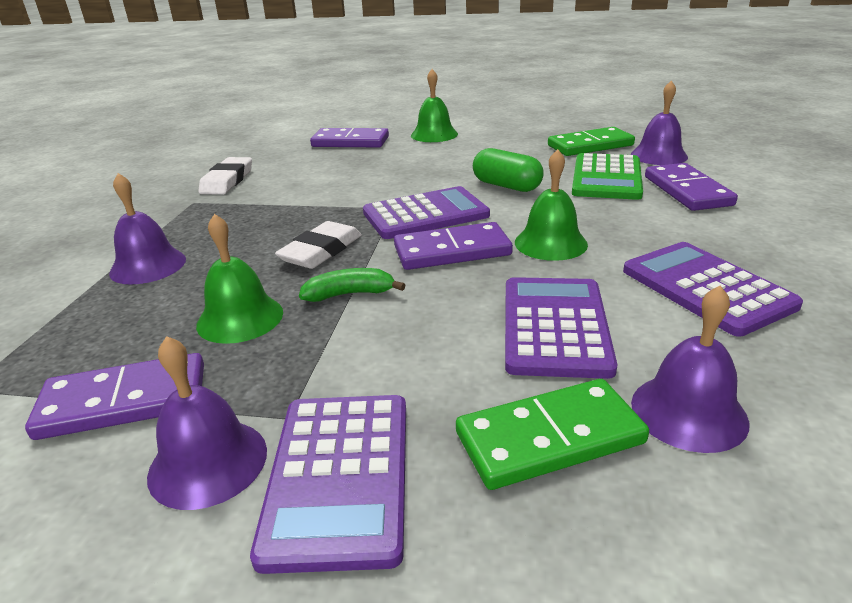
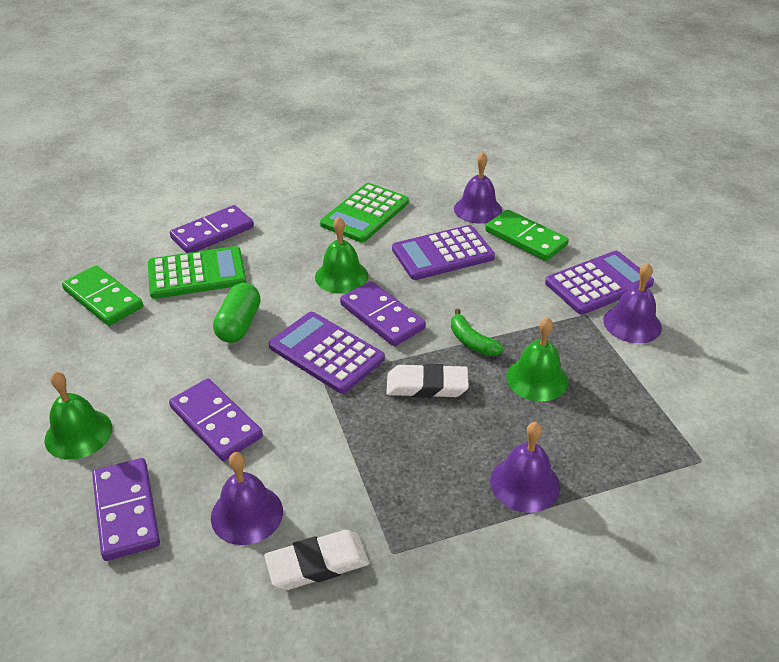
camera: 120 degrees left, 10 degrees up
purple domino [25,353,204,440] -> purple domino moved to [169,379,263,461]
purple calculator [623,242,803,337] -> green calculator [320,183,409,242]
purple bell [631,80,688,165] -> purple bell moved to [211,452,283,545]

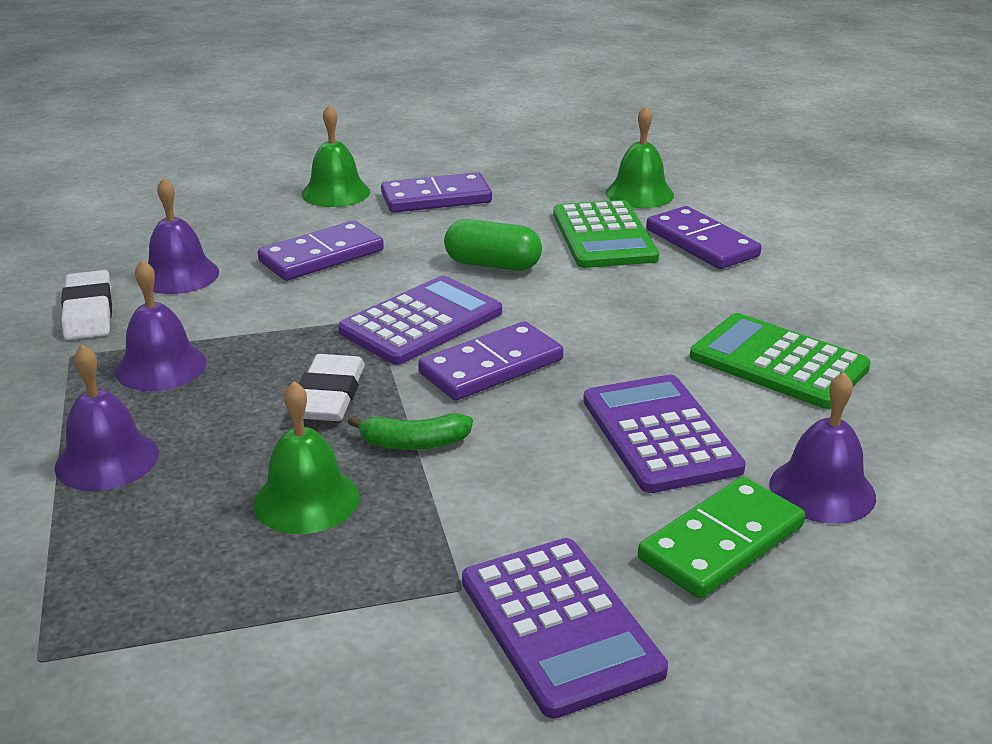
camera: 95 degrees right, 10 degrees down
green domino [62,265,143,326] -> none
purple domino [92,458,160,561] -> purple domino moved to [381,172,492,213]
green bell [315,217,368,294] -> green bell moved to [605,106,674,208]
green banana [451,309,504,356] -> green banana turned 150 degrees counterclockwise [348,413,473,450]
purple bell [603,263,662,343] -> purple bell moved to [115,260,207,391]

